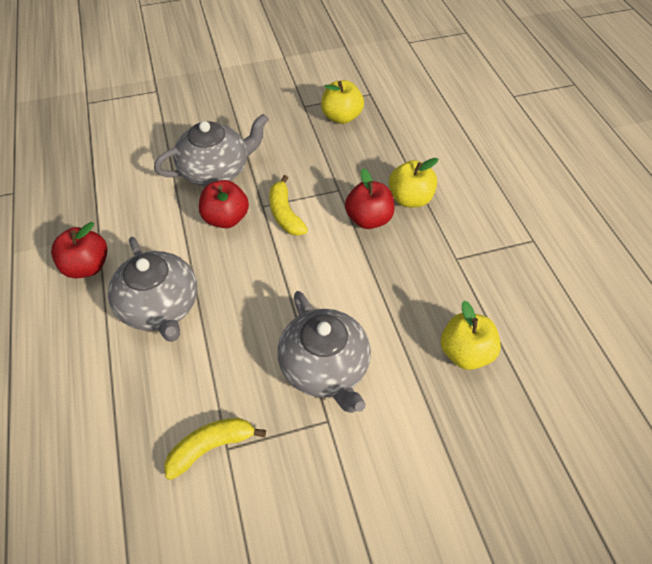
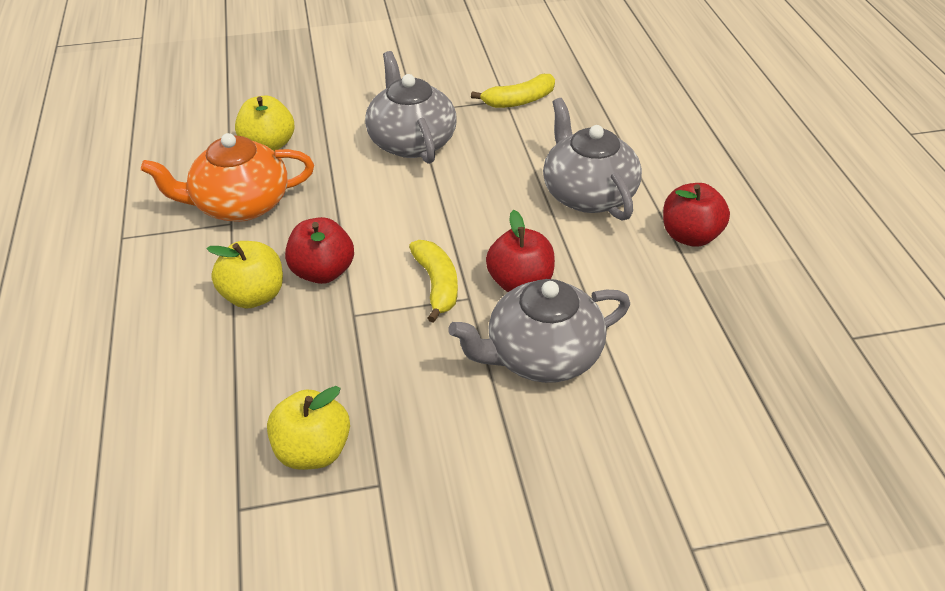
camera: 175 degrees left, 10 degrees down
none -> orange teapot [141,133,314,222]

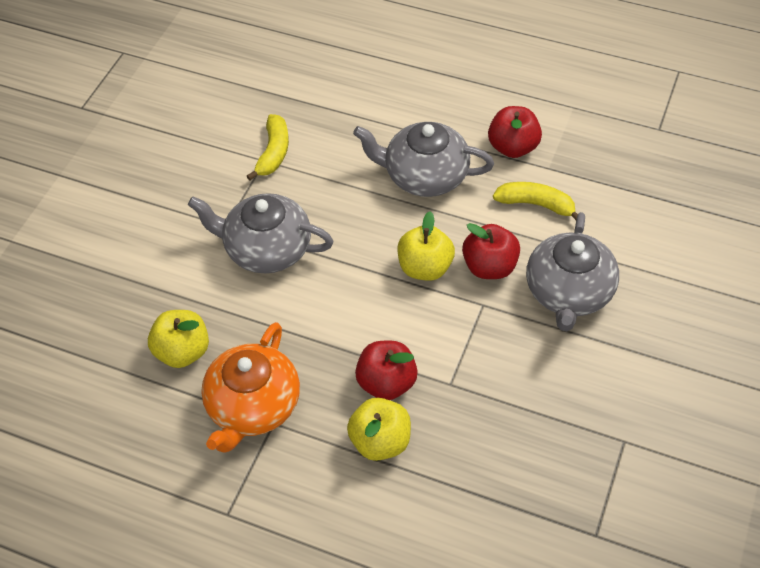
camera: 55 degrees left, 10 degrees up
yellow apple [267,386,350,470] -> yellow apple moved to [398,211,455,281]
yellow banana [409,240,458,323] -> yellow banana moved to [493,182,578,220]

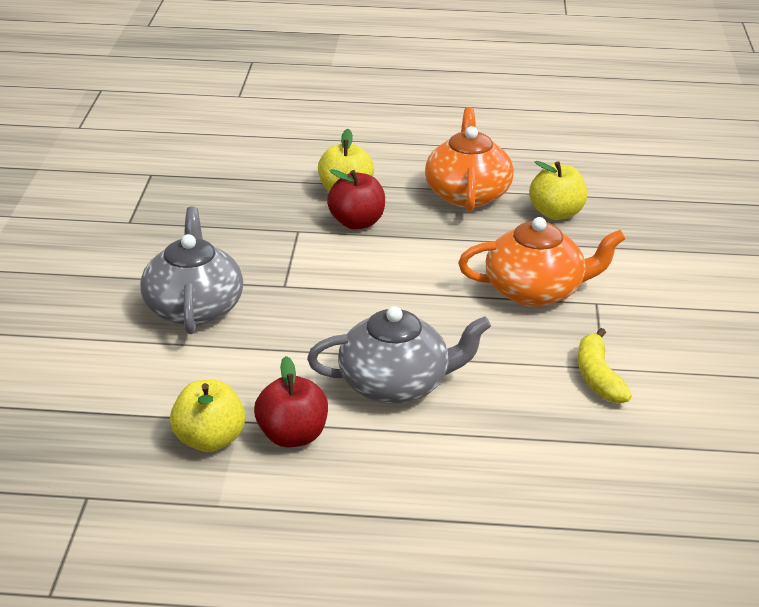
camera: 160 degrees right, 20 degrees down
grey teapot [188,193,334,273] -> orange teapot [458,217,626,307]
yellow apple [398,211,455,281] -> yellow apple moved to [170,380,246,452]
red apple [462,223,520,279] -> none
yellow banana [493,182,578,220] -> none

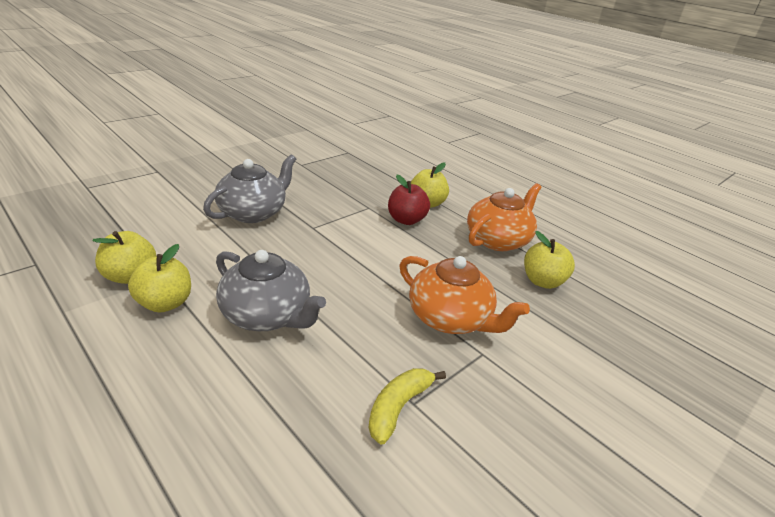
camera: 40 degrees right, 0 degrees up
red apple [254,356,328,447] -> yellow apple [128,244,191,312]

